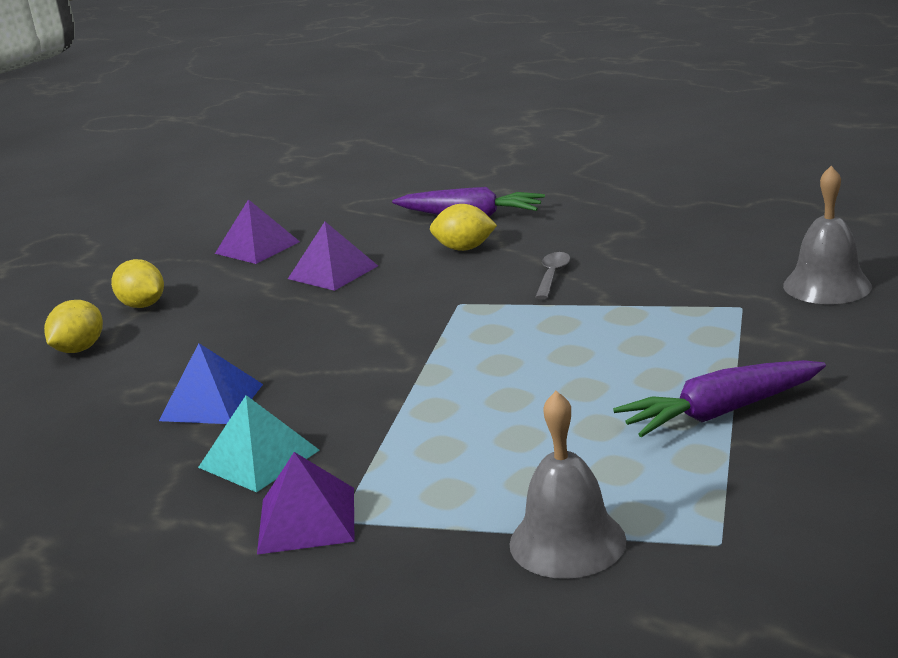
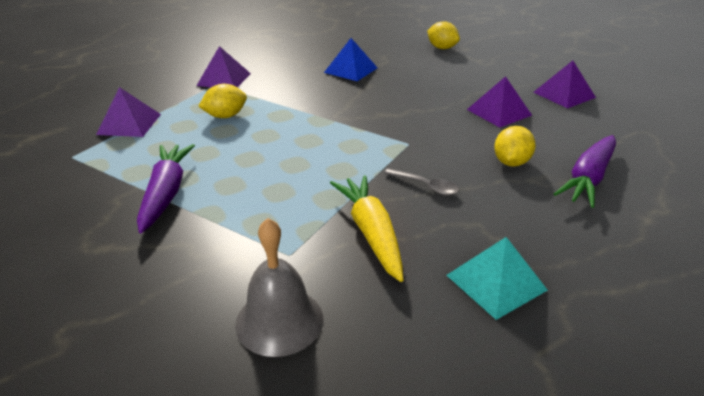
camera: 105 degrees right, 10 degrees up
yellow lemon [111,259,164,308] -> yellow lemon moved to [198,84,247,118]
turquoise pyramid [198,395,319,492] -> turquoise pyramid moved to [446,237,548,320]
grey bell [509,391,626,579] -> purple pyramid [96,87,161,137]
none -> yellow carrot [330,175,403,282]

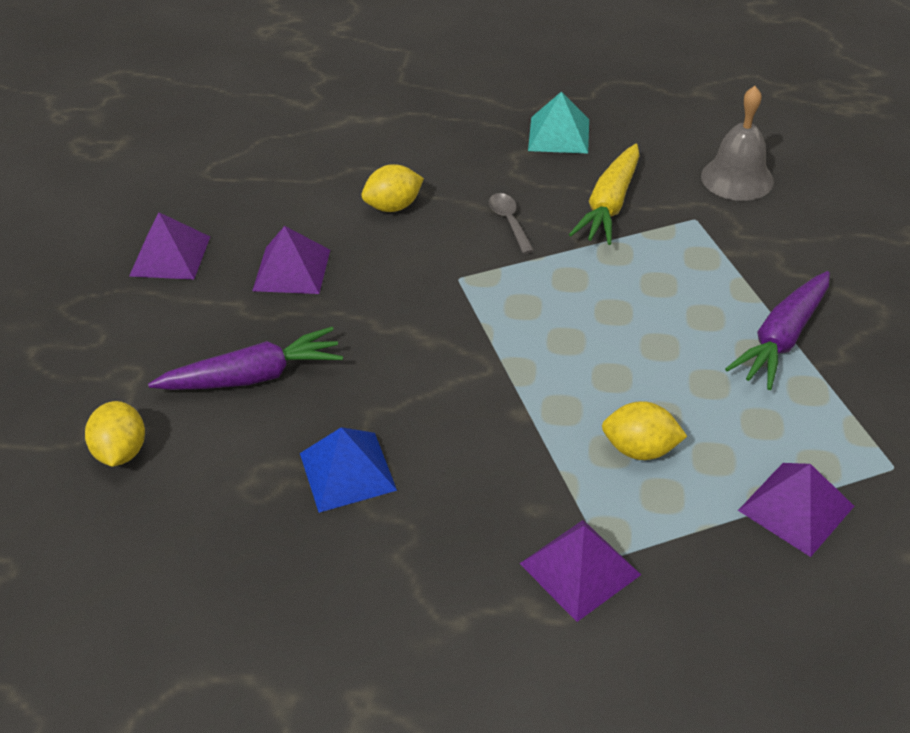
camera: 140 degrees left, 10 degrees up
purple carrot [554,135,616,208] -> purple carrot moved to [148,327,343,390]

